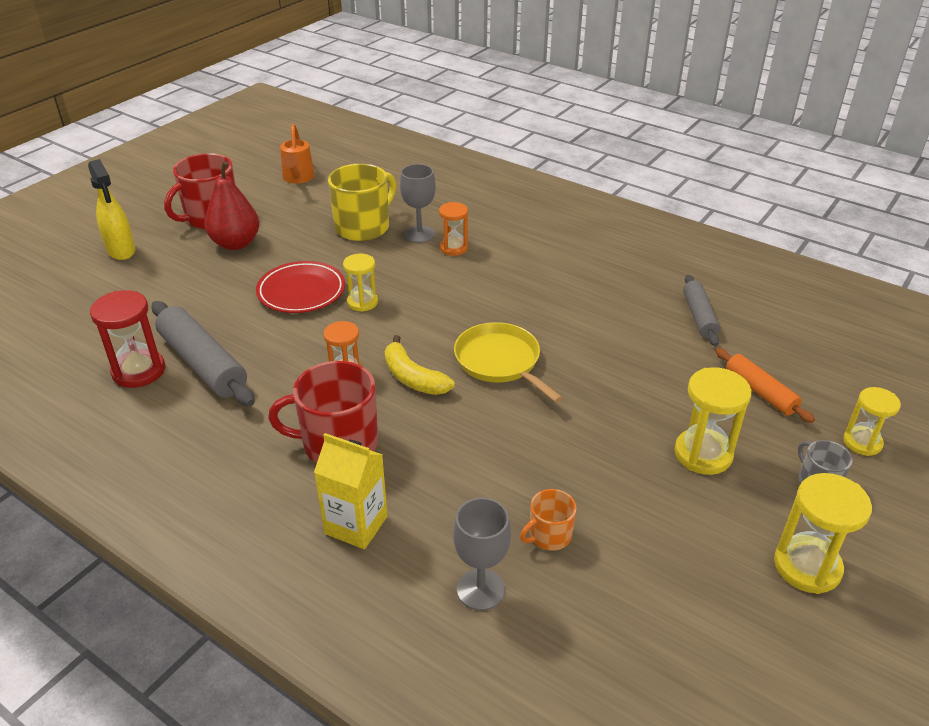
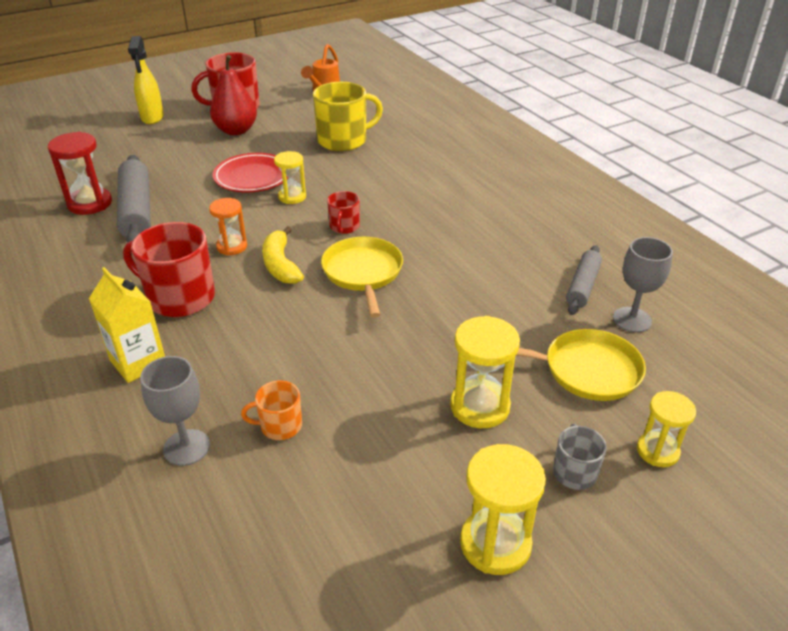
camera: 25 degrees right, 0 degrees up
grey goblet [400,164,436,243] -> grey goblet moved to [613,237,673,333]
orange hourglass [439,202,468,256] -> none
orange rolling pin [715,348,815,423] -> yellow pan [516,329,646,401]
none -> red mug [327,191,360,234]

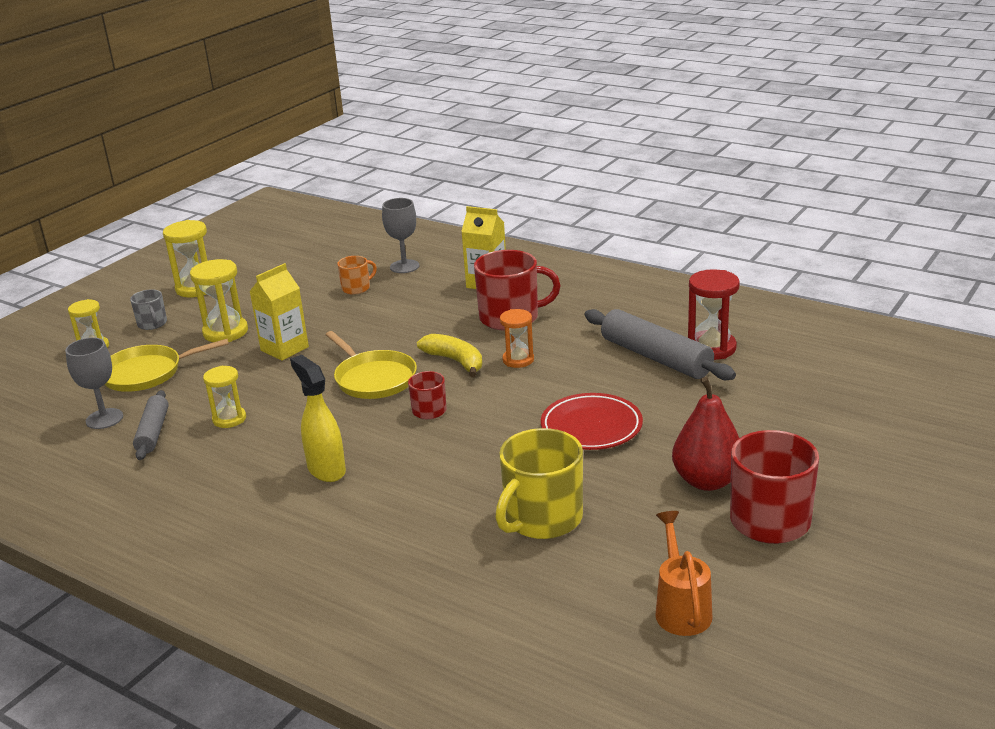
camera: 155 degrees right, 10 degrees down
yellow spray bottle [128,36,164,124] -> yellow spray bottle moved to [290,355,346,482]
yellow hourglass [274,151,306,204] -> yellow hourglass moved to [203,366,246,428]
none -> yellow carton [249,263,309,361]

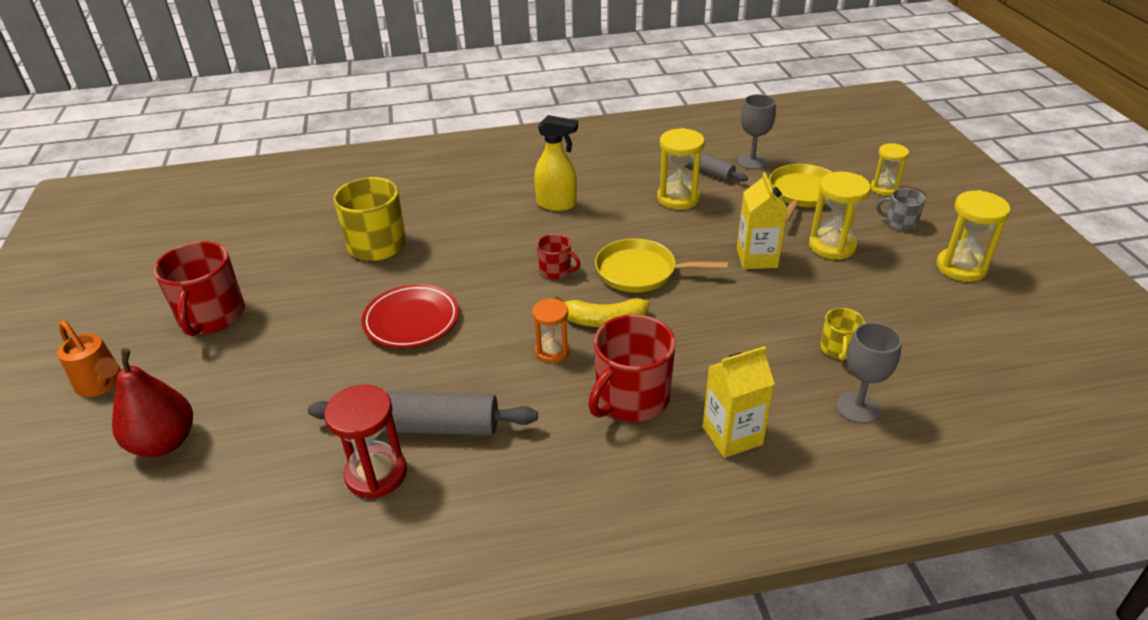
camera: 135 degrees right, 10 degrees up
yellow hourglass [203,366,246,428] -> yellow hourglass [657,128,705,210], size x1.53
orange mug [337,256,377,294] -> yellow mug [820,308,865,361]
orange watering can [656,511,712,636] -> orange watering can moved to [57,321,121,397]
red pear [672,377,739,491] -> red pear moved to [112,348,193,457]

